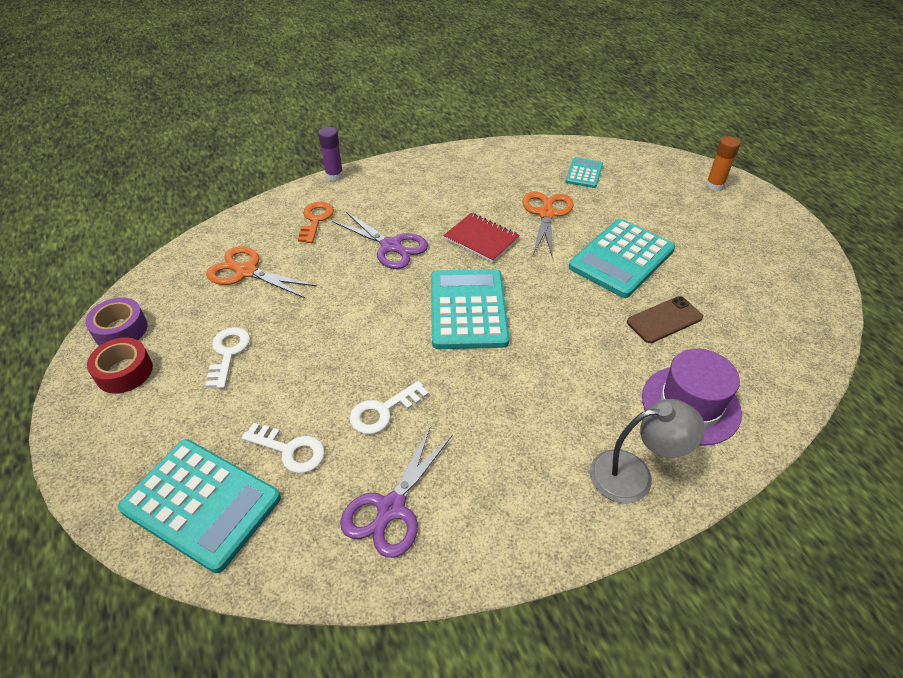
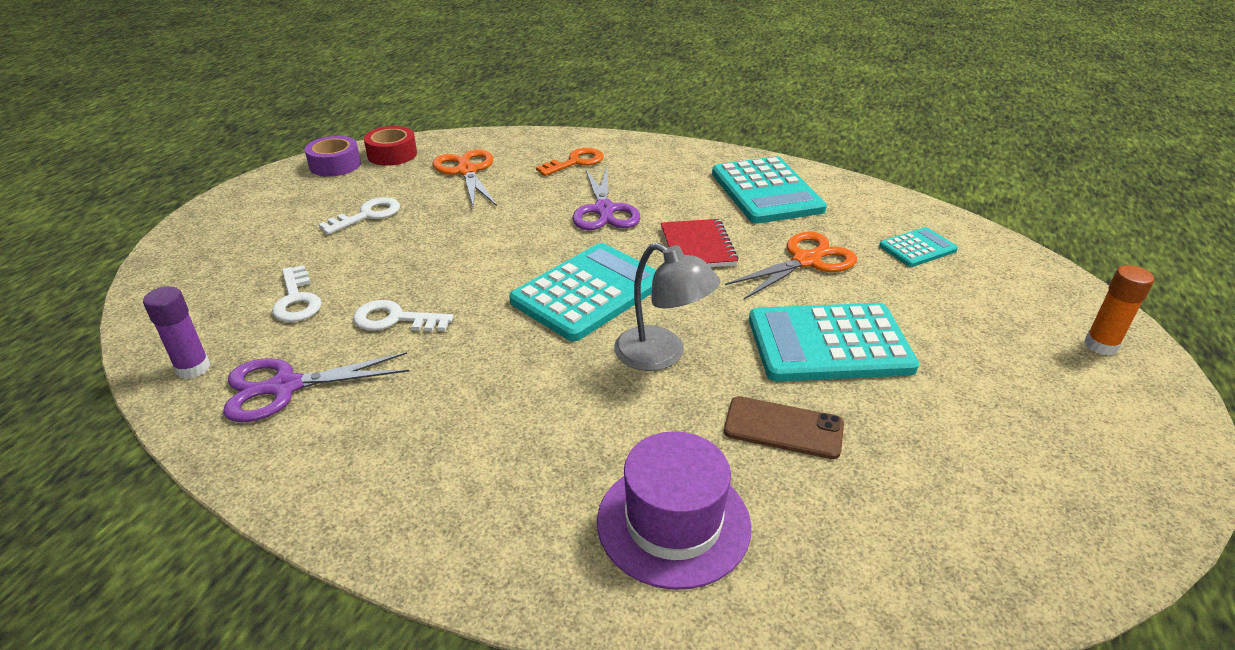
camera: 45 degrees right, 10 degrees down
red tape [87,337,153,394] -> red tape moved to [364,126,417,166]
turquoise calculator [118,439,281,573] -> turquoise calculator moved to [712,157,827,224]
purple glue stick [318,127,343,181] -> purple glue stick moved to [143,286,210,379]
grey lamp [590,399,705,503] -> grey lamp moved to [614,243,720,371]

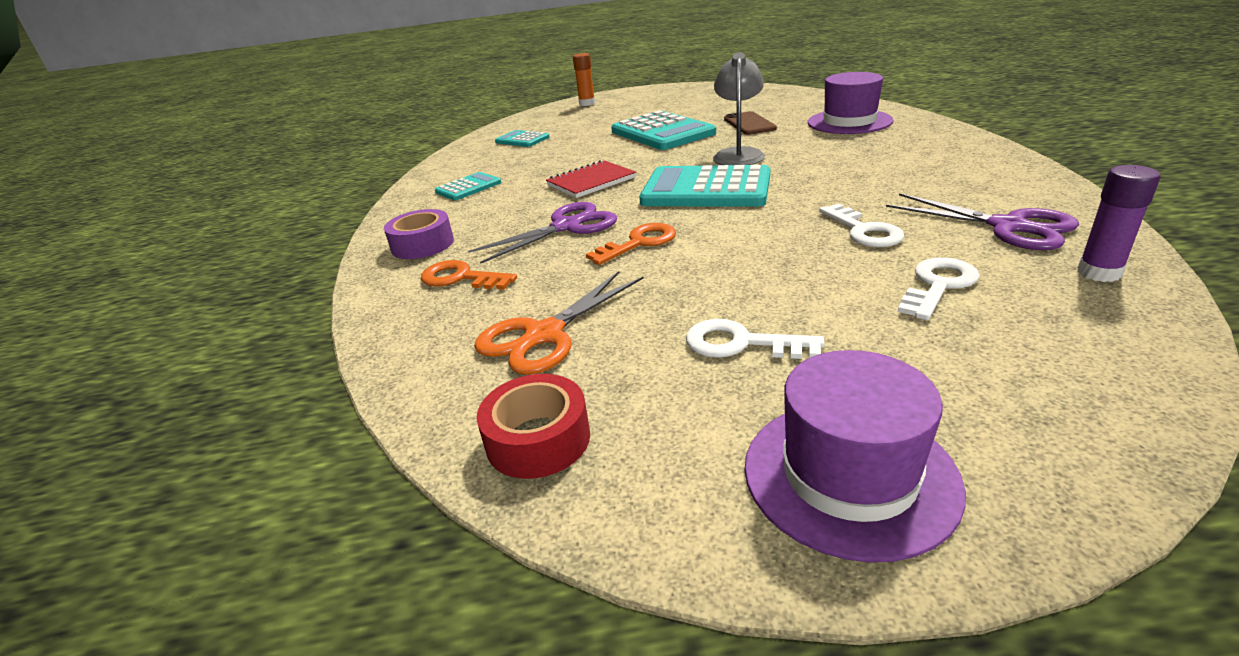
camera: 115 degrees left, 5 degrees down
purple tape [305,136,361,177] -> purple tape moved to [384,209,454,259]
turquoise calculator [712,157,827,224] -> turquoise calculator [435,172,501,200], size x0.52
orange scissors [725,232,857,299] -> none
none -> orange key [586,223,676,265]
none -> purple hat [745,350,966,563]

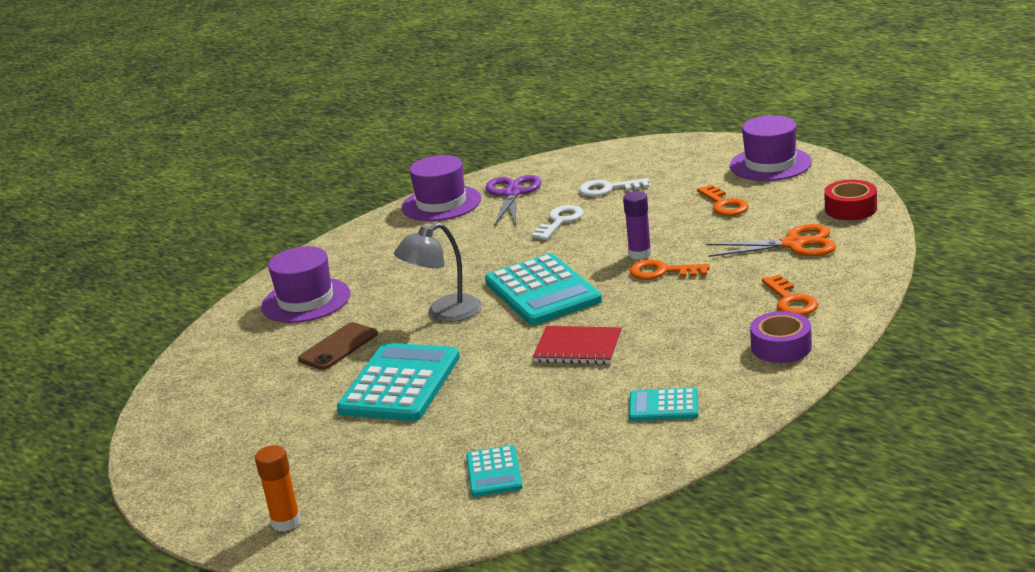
camera: 130 degrees left, 5 degrees down
purple scissors [468,202,617,264] -> none
white key [686,319,824,359] -> orange key [697,185,749,216]
purple glue stick [1077,165,1161,282] -> purple glue stick moved to [623,191,652,260]
none -> purple hat [402,155,481,221]

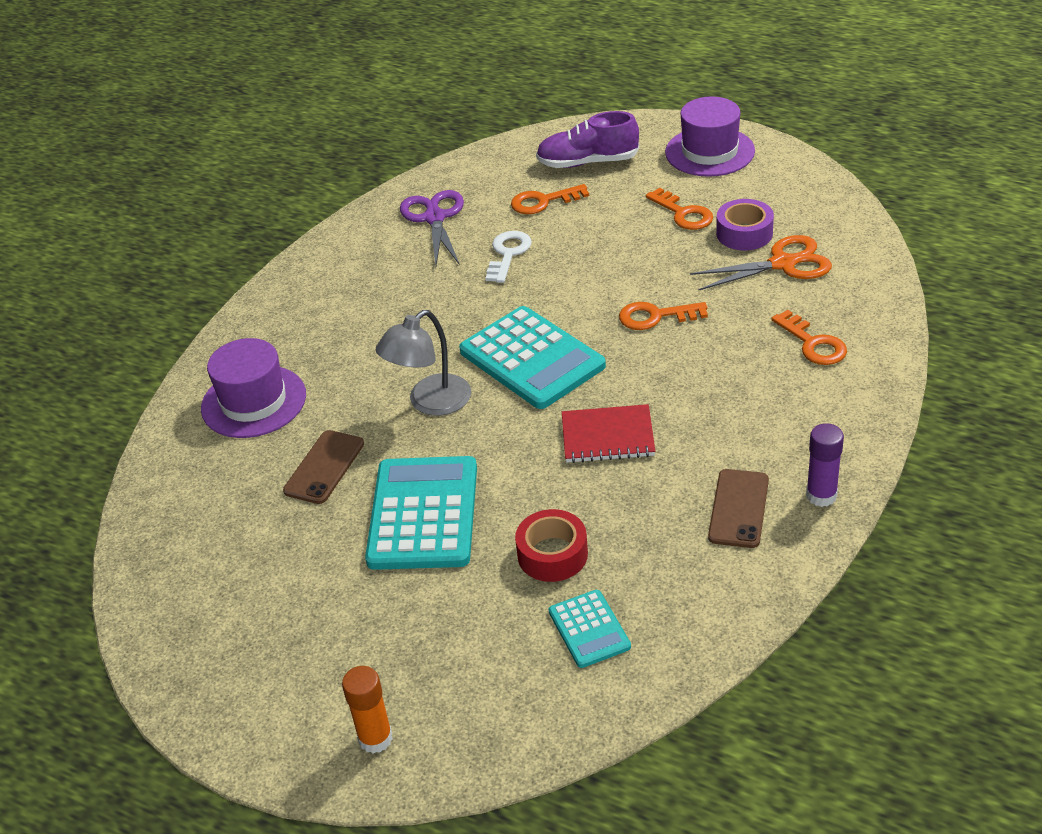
camera: 15 degrees left, 15 degrees up
purple hat [402,155,481,221] -> none
white key [579,178,649,196] -> orange key [511,184,589,214]
purple glue stick [623,191,652,260] -> purple glue stick moved to [806,423,844,507]
turquoise calculator [629,388,698,421] -> brown phone [708,469,769,548]
purple tape [750,311,812,363] -> purple tape moved to [716,199,774,251]
red tape [824,180,877,220] -> red tape moved to [515,509,588,582]
none -> purple shoe [536,111,639,168]

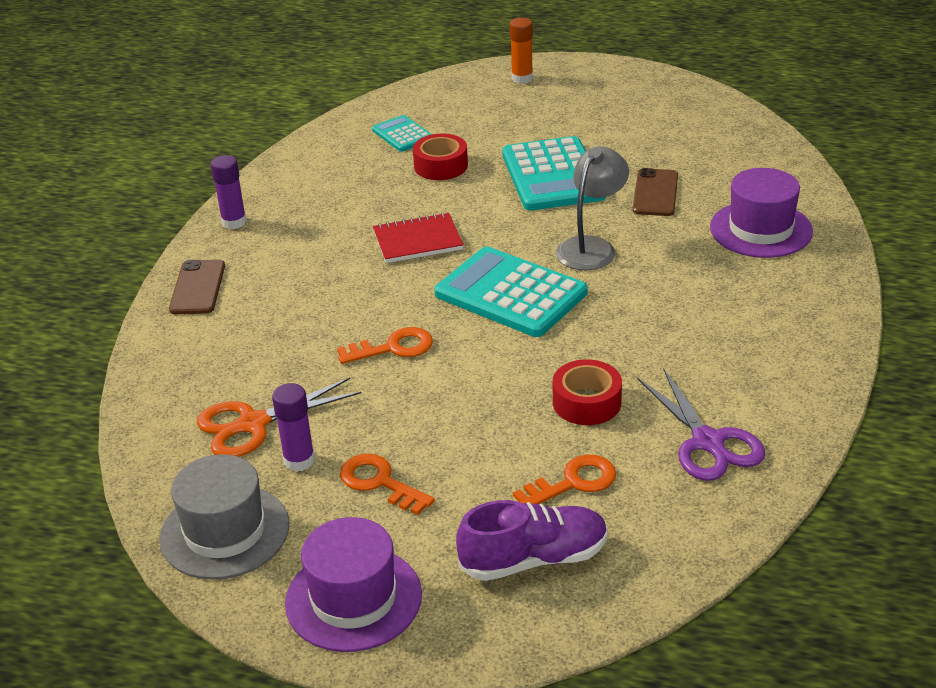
camera: 165 degrees right, 5 degrees down
white key [486,231,532,283] -> red tape [553,359,622,425]
brown phone [708,469,769,548] -> brown phone moved to [169,259,225,314]
purple tape [716,199,774,251] -> purple glue stick [272,383,315,472]
orange key [771,310,847,365] -> none
none -> grey hat [159,454,289,580]

